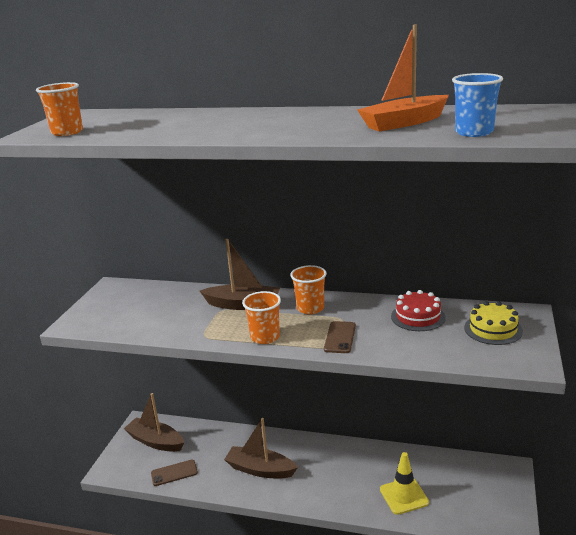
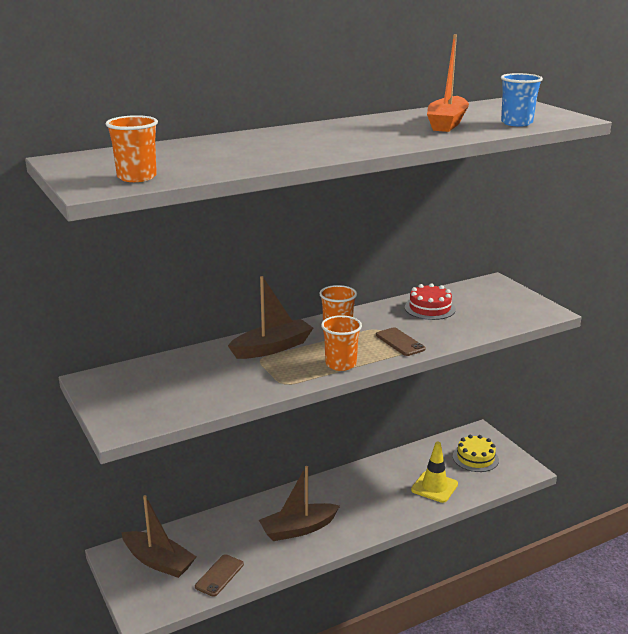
camera: 45 degrees left, 0 degrees up
brown boat [124,393,184,452] -> brown boat turned 135 degrees counterclockwise [122,495,197,578]
yellow cake [464,301,523,345] -> yellow cake moved to [453,435,499,472]

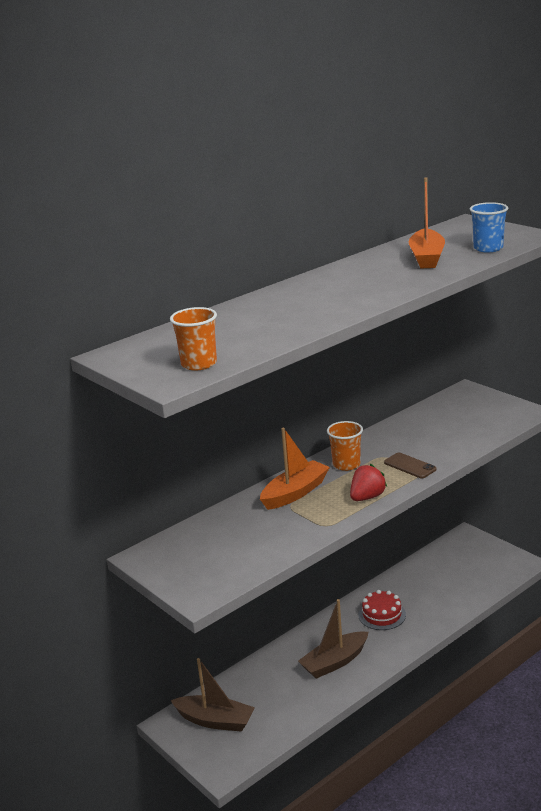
camera: 10 degrees left, 0 degrees up
brown phone [195,554,244,597] -> none
brown boat [228,276,313,359] -> orange boat [260,428,330,510]
orange cup [321,315,362,371] -> red strawberry [350,464,387,501]
red cake [405,283,456,320] -> red cake moved to [358,590,406,630]
yellow traffic cone [411,442,458,503] -> none
yellow cake [453,435,499,472] -> none

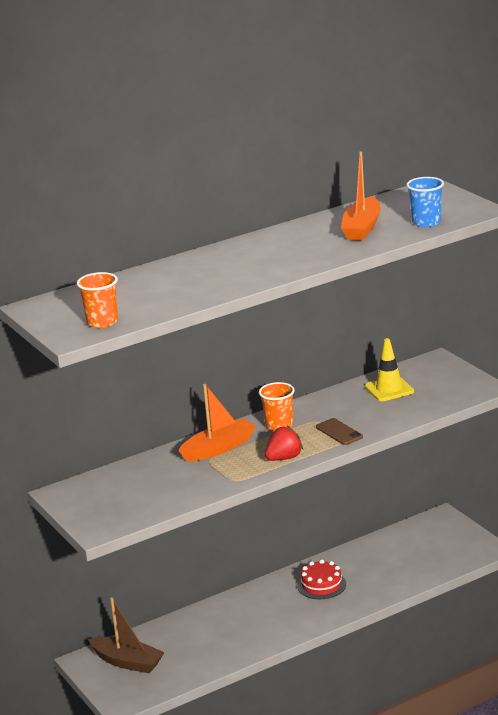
camera: 10 degrees right, 0 degrees up
brown boat [298,599,369,679] -> none
none -> yellow traffic cone [365,338,414,401]

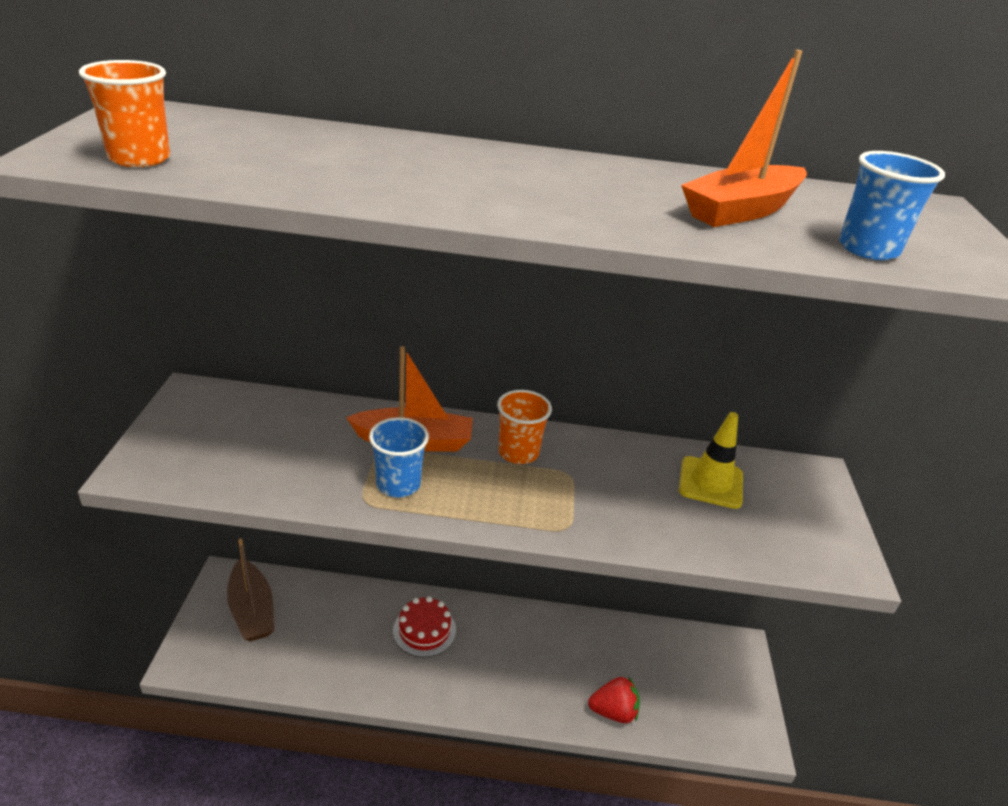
camera: 30 degrees right, 10 degrees up
red strawberry [265,426,303,461] -> red strawberry moved to [588,676,640,723]
red cake [297,560,346,599] -> red cake moved to [393,596,456,658]
brown phone [316,418,363,445] -> none
none -> blue cup [369,417,429,497]

